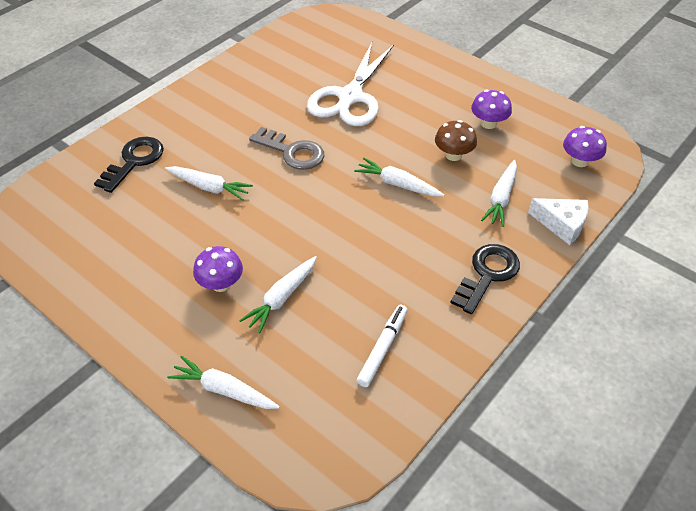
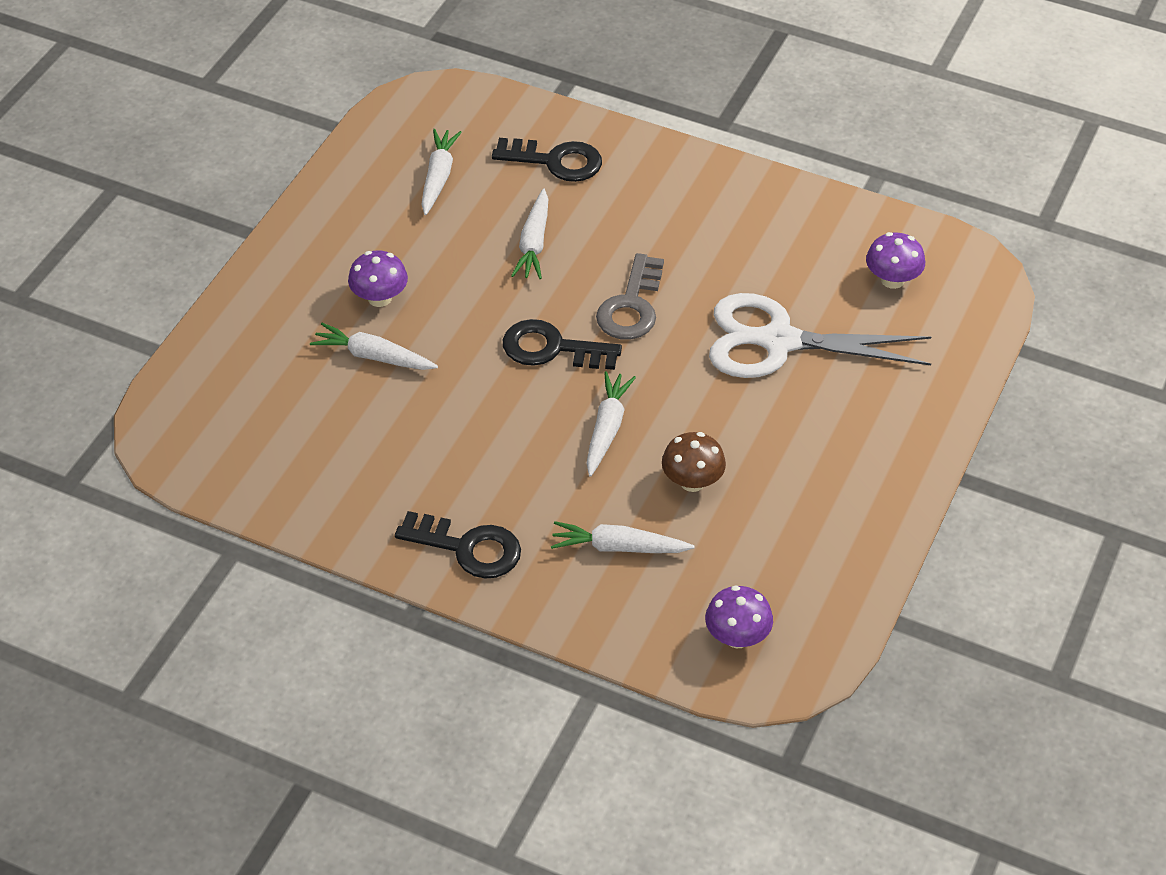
camera: 75 degrees right, 0 degrees up
white carrot [167,356,280,409] -> white carrot moved to [421,129,462,215]
white marker [357,305,408,387] -> none
purple mushroom [471,90,512,129] -> purple mushroom moved to [866,232,925,289]
white cheese [528,198,589,245] -> none
none -> black key [503,319,622,370]

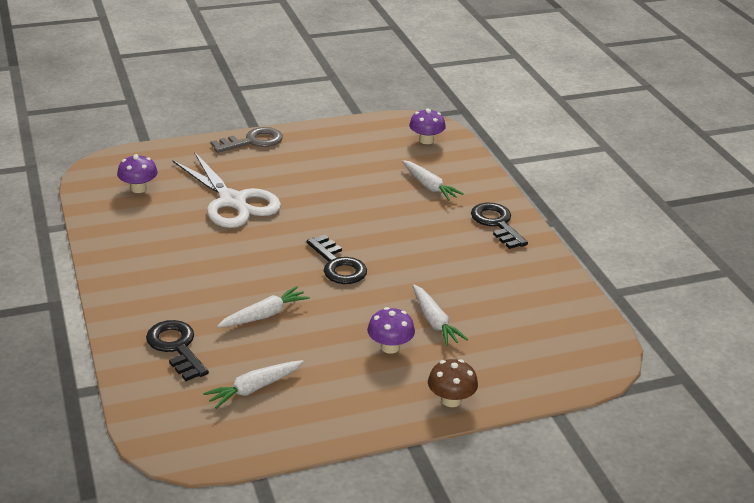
camera: 135 degrees left, 15 degrees down
white carrot [587,371,636,477] -> none
grey key [596,253,664,340] -> grey key moved to [211,127,283,153]
brown mushroom [662,432,726,492] -> brown mushroom moved to [428,359,478,407]

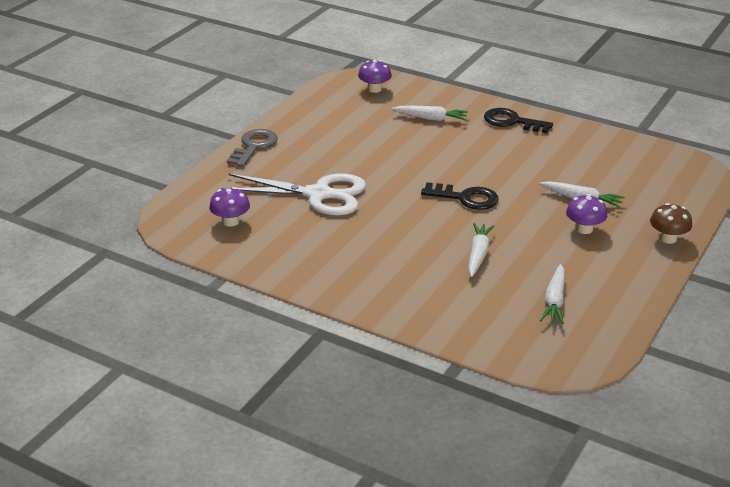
camera: 40 degrees left, 0 degrees up
black key [146,320,209,381] -> none

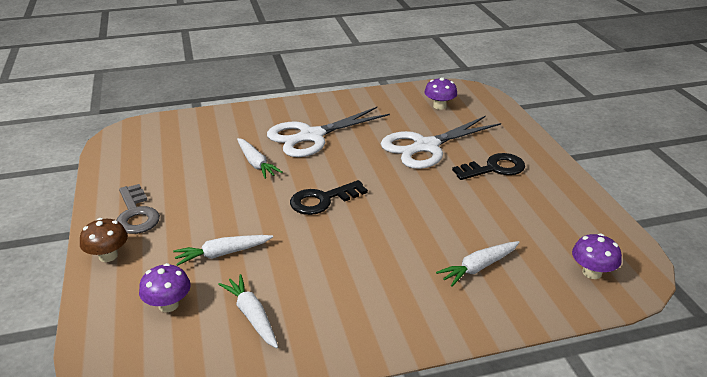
camera: 135 degrees right, 0 degrees up
grey key [227,129,277,167] -> grey key moved to [116,184,160,234]
black key [484,108,553,133] -> black key moved to [452,153,525,180]
white carrot [540,264,565,324] -> white carrot moved to [218,274,278,348]
purple mushroom [566,194,607,234] -> purple mushroom moved to [139,263,191,312]
none -> white scissors [267,107,390,157]

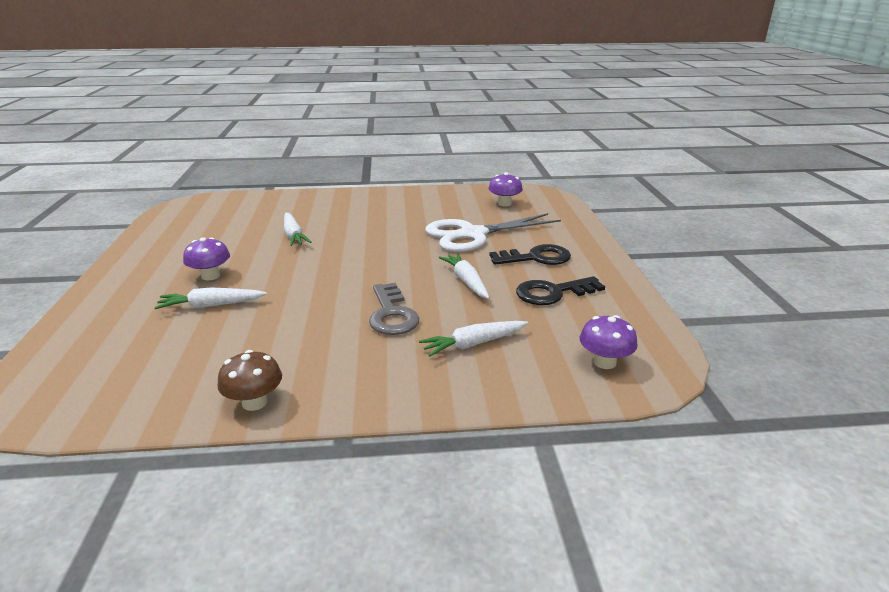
camera: 10 degrees right, 5 degrees down
brown mushroom [80,218,128,262] -> brown mushroom moved to [218,350,282,411]
grey key [116,184,160,234] -> grey key moved to [369,283,419,335]
purple mushroom [139,263,191,312] -> purple mushroom moved to [183,237,230,280]
white carrot [218,274,278,348] -> white carrot moved to [439,253,490,299]
white scissors [267,107,390,157] -> none
black key [290,180,368,215] -> black key moved to [516,276,605,305]

